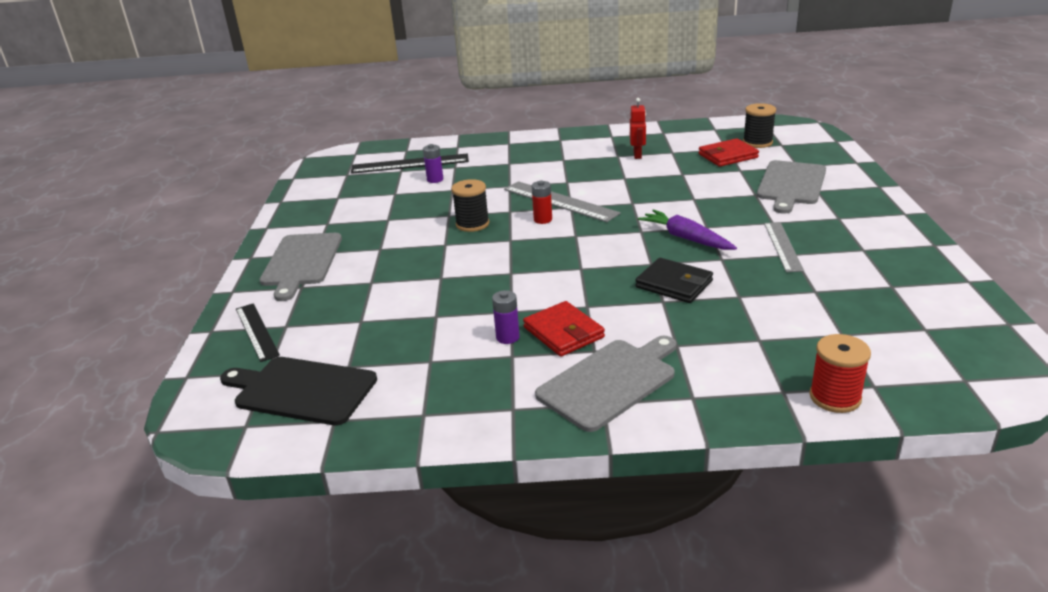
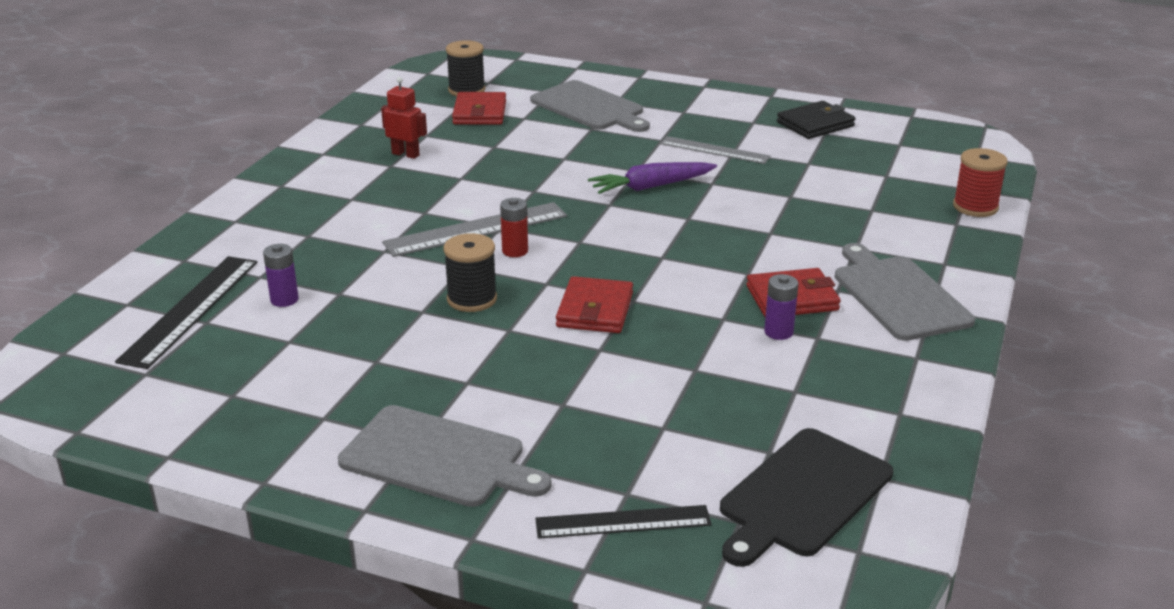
camera: 70 degrees left, 0 degrees up
black wallet [635,258,713,303] -> black wallet moved to [777,101,856,139]
none -> red wallet [556,276,633,333]

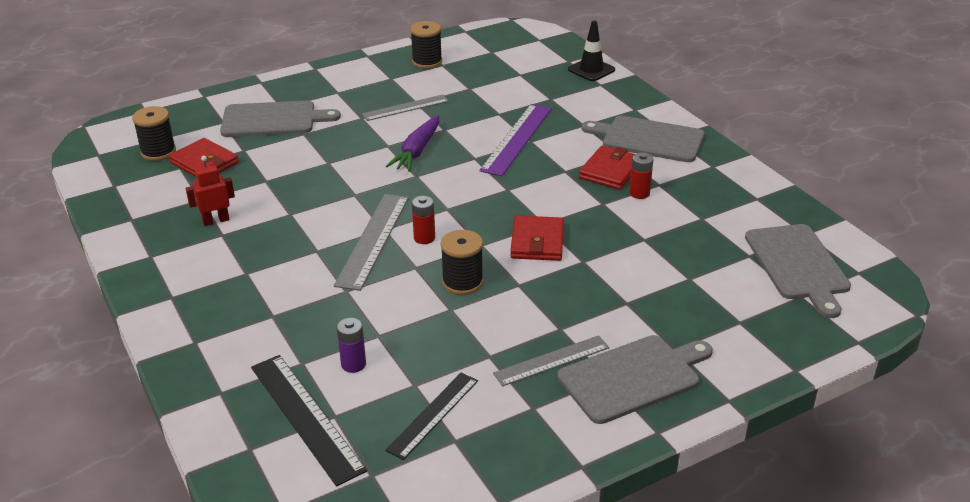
camera: 50 degrees left, 5 degrees up
black ruler [535,505,712,539] -> black ruler moved to [385,373,478,460]
red wallet [556,276,633,333] -> red wallet turned 45 degrees clockwise [510,216,564,261]
black cutting board [720,428,893,567] -> grey cutting board [745,224,851,318]
purple battery [764,274,798,340] -> red battery [629,153,653,199]
black wallet [777,101,856,139] -> black spool [410,21,442,69]
red spool [953,148,1008,217] -> black traffic cone [568,20,615,81]
none -> purple ruler [479,104,552,176]
none -> grey ruler [493,335,609,386]

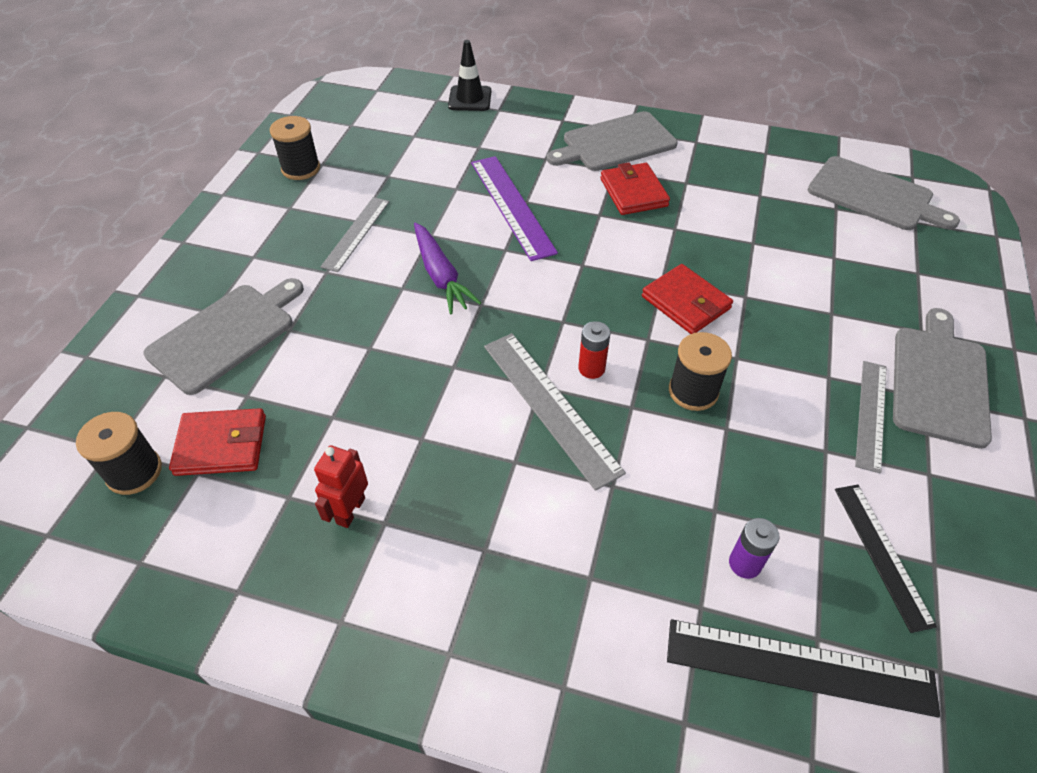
camera: 45 degrees left, 15 degrees up
red battery [629,153,653,199] -> none

